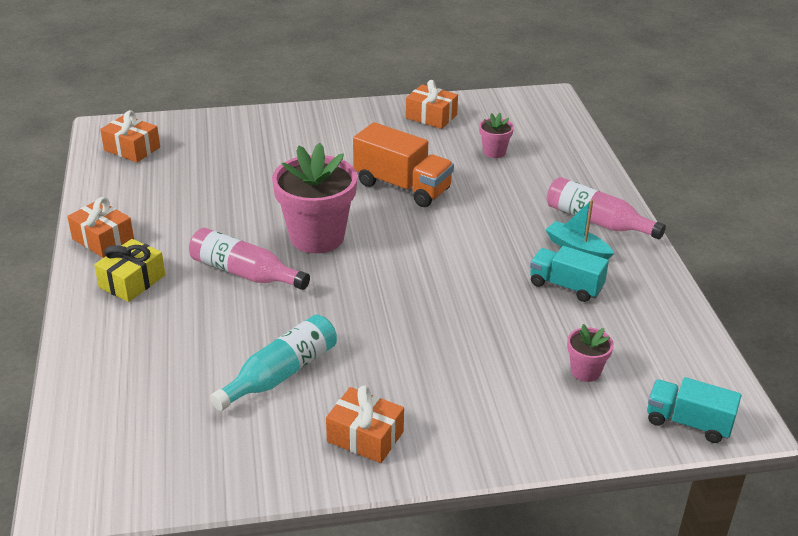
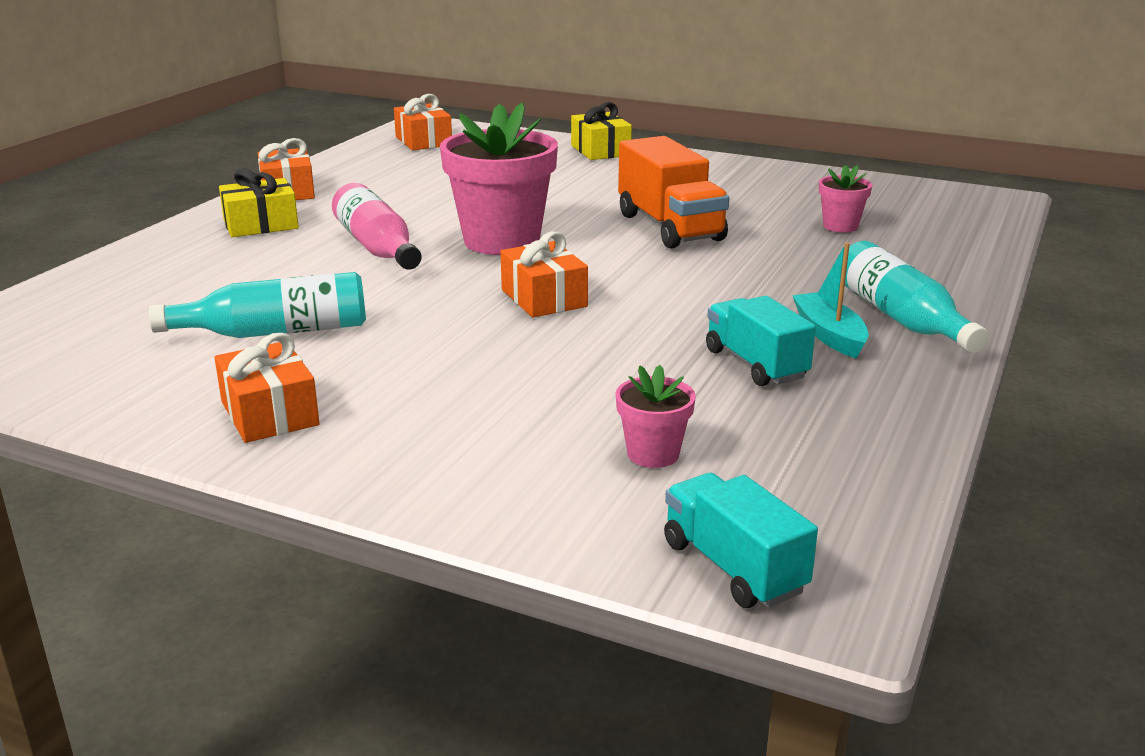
camera: 35 degrees right, 10 degrees down
orange gift [406,80,458,129] -> orange gift moved to [501,232,588,317]
pink bottle [547,177,666,239] -> turquoise bottle [845,241,989,353]
none -> yellow gift [571,102,632,160]

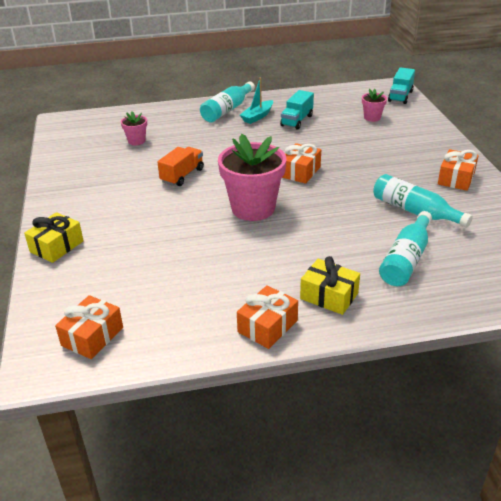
camera: 125 degrees left, 10 degrees up
pink bottle [332,183,422,270] -> none
orange truck [618,136,729,249] -> orange truck [157,147,204,186], size x0.66
none -> turquoise bottle [379,211,432,286]

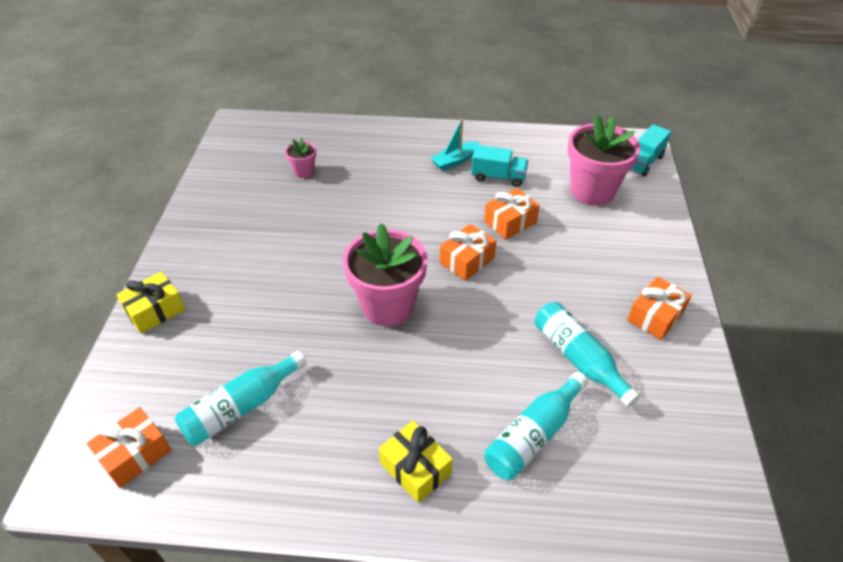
camera: 15 degrees right, 10 degrees up
orange truck [157,147,204,186] -> none
turquoise bottle [200,81,255,122] -> turquoise bottle moved to [175,351,307,446]
orange gift [237,285,298,349] -> orange gift moved to [484,188,540,240]
turquoise truck [280,90,314,130] -> turquoise truck turned 120 degrees counterclockwise [471,145,528,187]
pink flower pot [362,89,387,122] -> pink flower pot [567,115,641,206], size x2.13

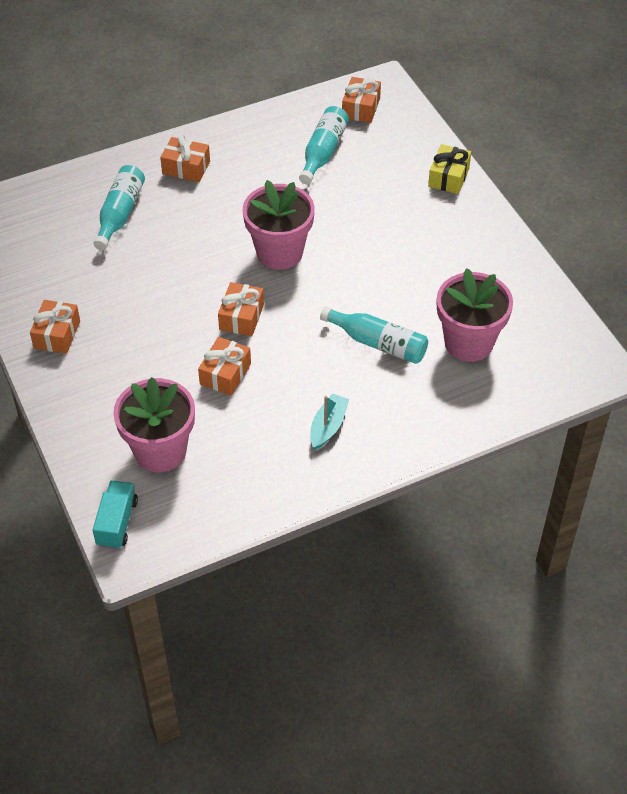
camera: 150 degrees right, 5 degrees up
pink flower pot [285,138,316,178] -> pink flower pot [437,268,513,362], size x2.13
yellow gift [379,421,453,503] -> orange gift [160,134,210,182]
turquoise truck [471,145,528,187] -> none
turquoise bottle [535,302,640,407] -> turquoise bottle moved to [320,306,428,364]

